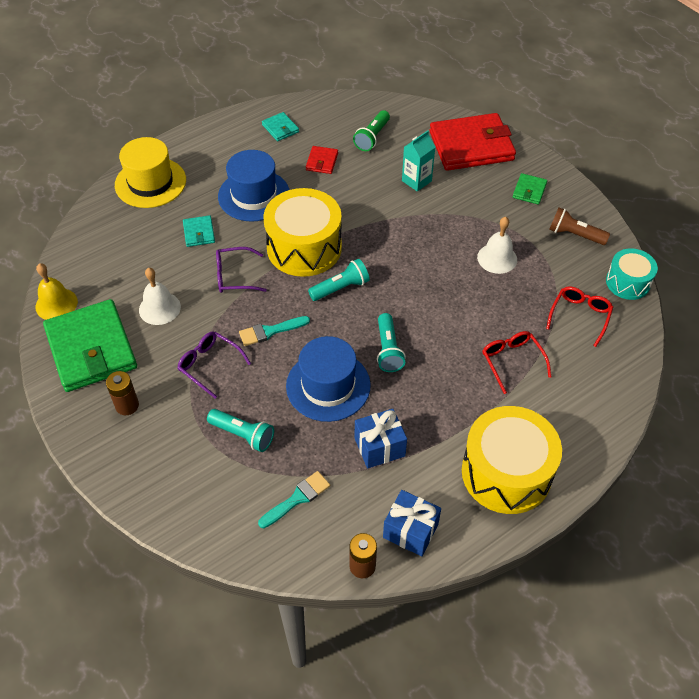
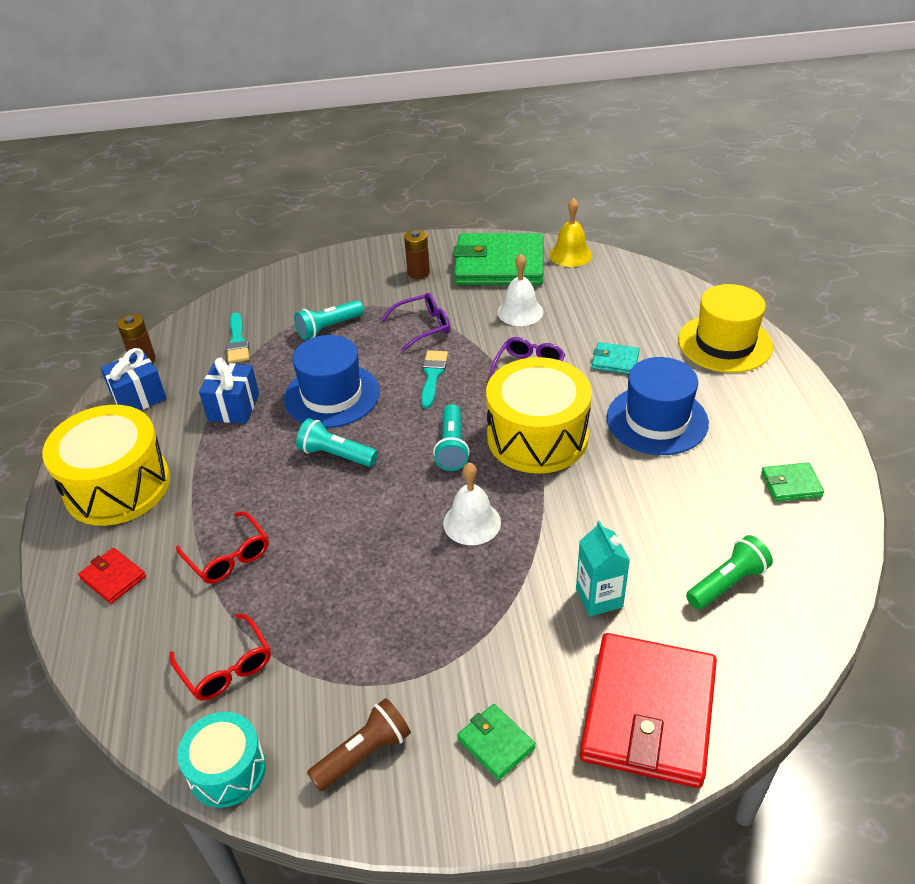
camera: 120 degrees right, 10 degrees down
turquoise wallet [262,112,299,141] -> green wallet [761,462,824,502]
red wallet [306,146,338,174] -> red wallet moved to [78,548,146,604]
green flashlight [353,110,390,151] -> green flashlight turned 90 degrees clockwise [686,535,773,610]
white bell [477,217,517,274] -> white bell moved to [443,462,501,545]
red glasses [482,331,552,394] -> red glasses turned 45 degrees clockwise [176,511,269,584]

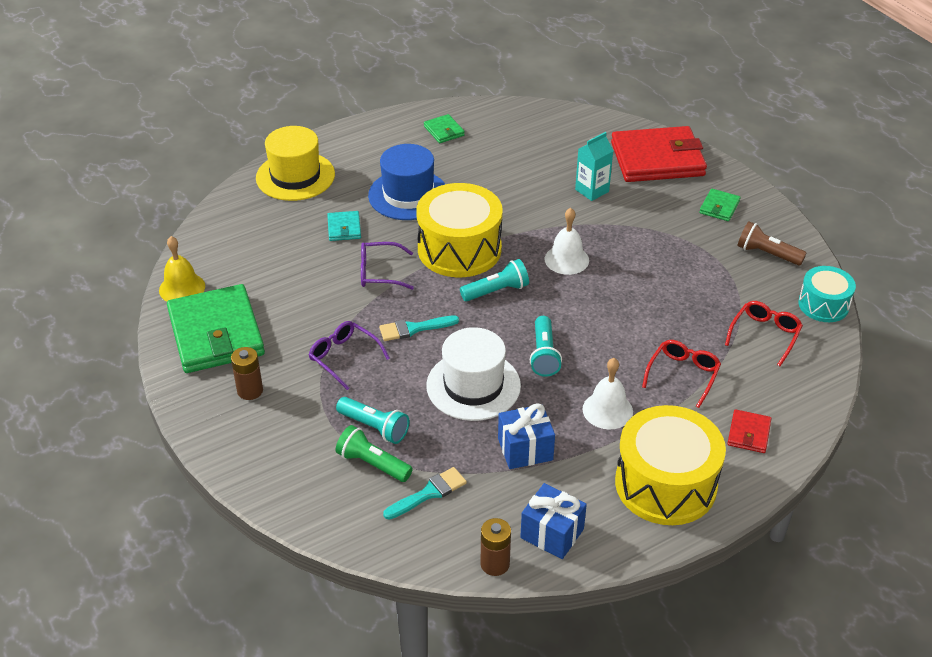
camera: 115 degrees left, 0 degrees up
blue hat [284,335,380,428] -> white hat [426,327,521,421]
white bell [497,254,543,326] -> white bell moved to [582,358,633,430]
green flashlight [686,535,773,610] -> green flashlight moved to [335,425,413,482]

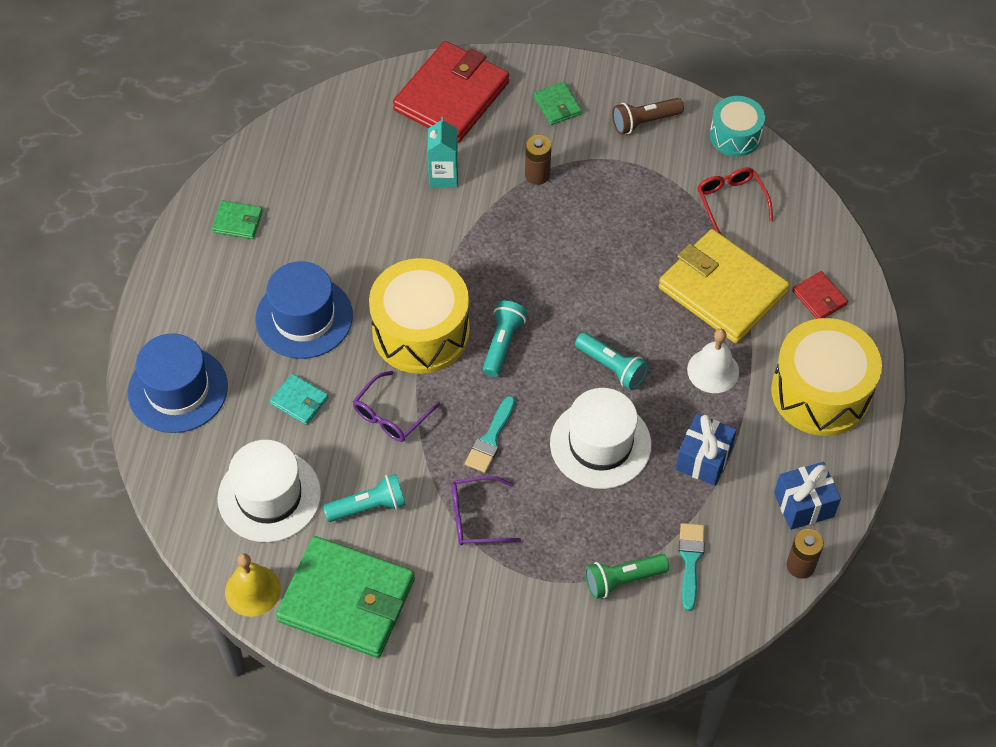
camera: 50 degrees left, 15 degrees up
brown battery [231,347,263,400] -> brown battery moved to [525,135,551,185]
yellow hat [256,126,335,201] -> blue hat [128,333,228,433]
turquoise flashlight [336,397,409,444] -> turquoise flashlight moved to [323,474,406,522]
white bell [545,208,589,275] -> none
red glasses [642,340,721,408] -> yellow wallet [659,229,790,343]
none -> white hat [217,440,321,542]

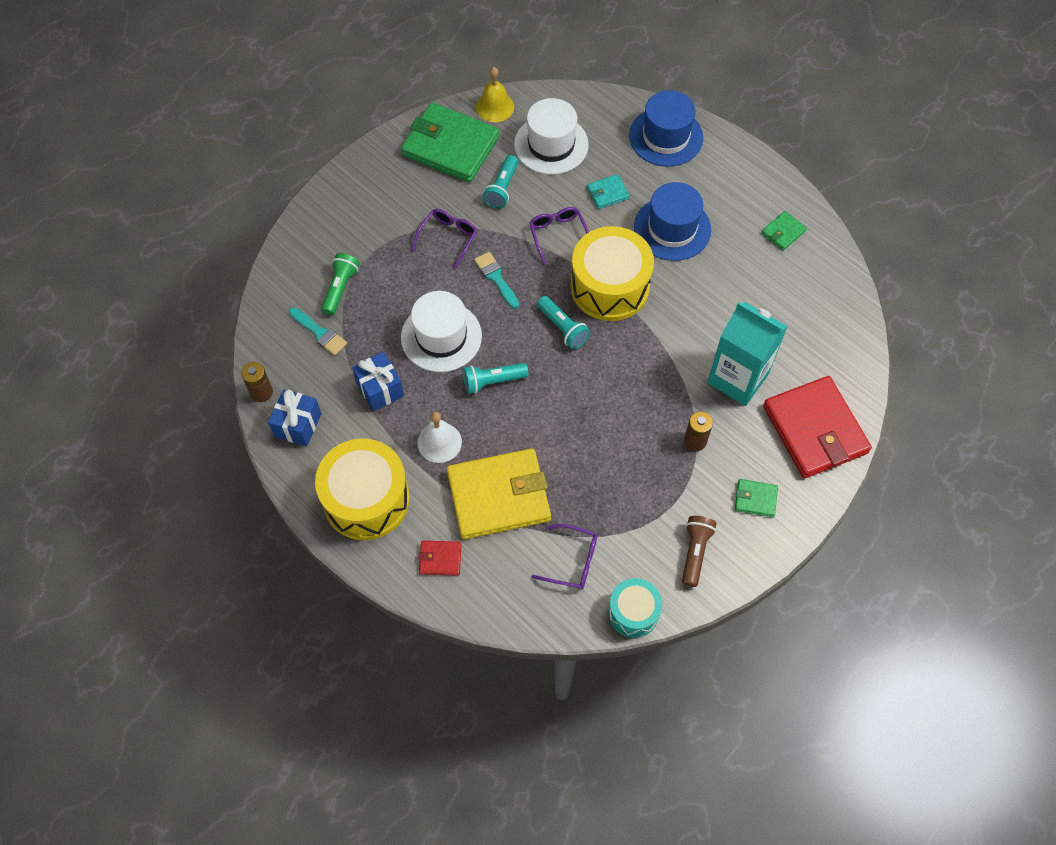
camera: 125 degrees right, 5 degrees up
green wallet [276,536,415,658] -> green wallet turned 60 degrees clockwise [401,103,500,182]
turquoise carton [427,117,458,187] -> turquoise carton [707,302,788,406], size x1.81
red glasses [697,168,773,234] -> purple glasses [531,524,597,589]

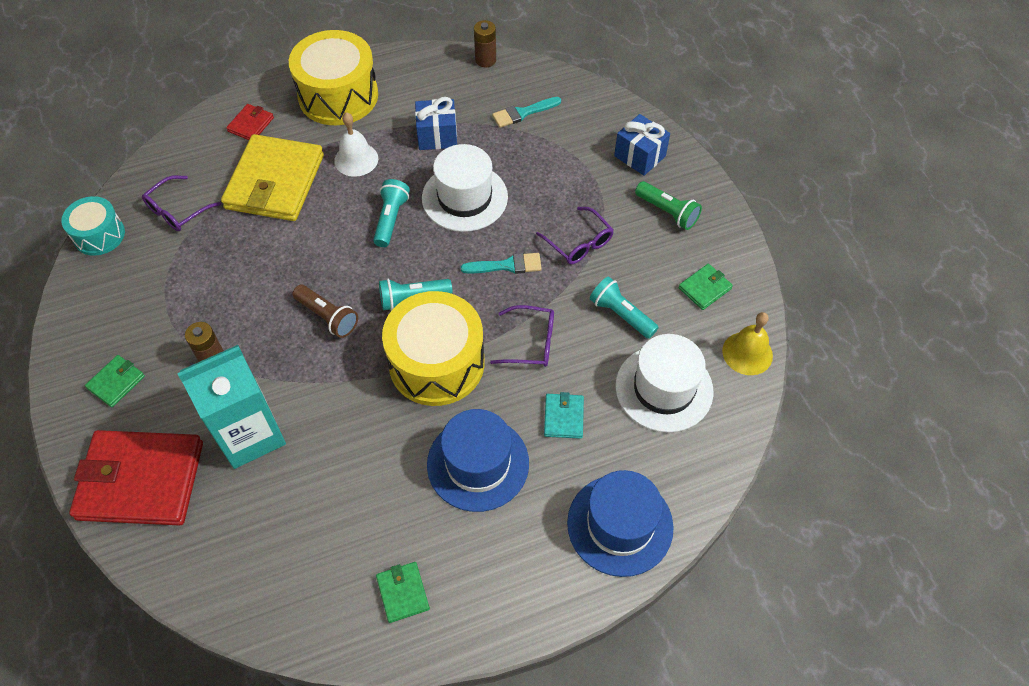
camera: 115 degrees right, 5 degrees down
blue gift [268,389,322,446] -> blue gift moved to [614,114,670,176]
green flashlight [321,253,360,315] -> green flashlight moved to [635,181,702,230]
green wallet [401,103,500,182] -> green wallet [678,264,733,310], size x0.43
brown flashlight [682,516,717,587] -> brown flashlight moved to [292,285,358,338]

